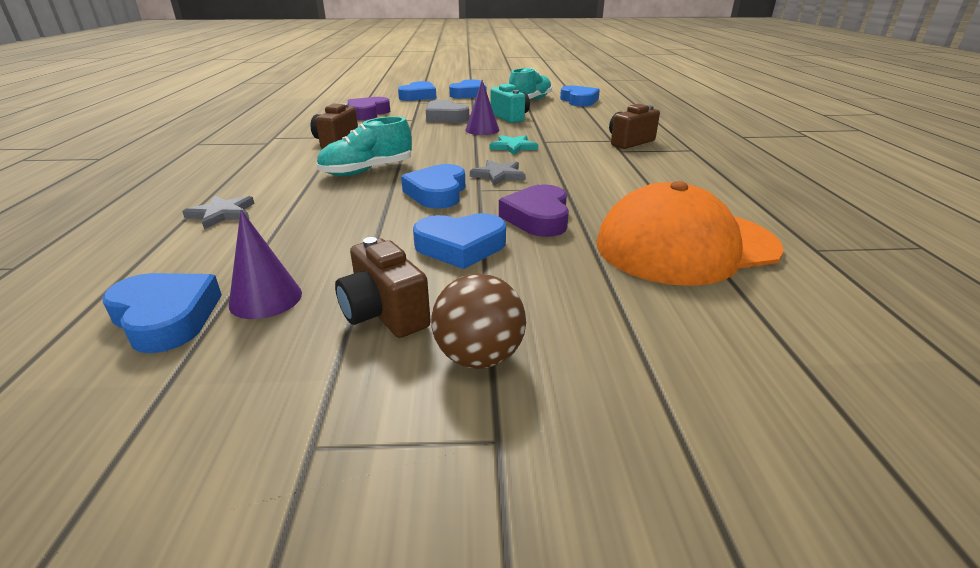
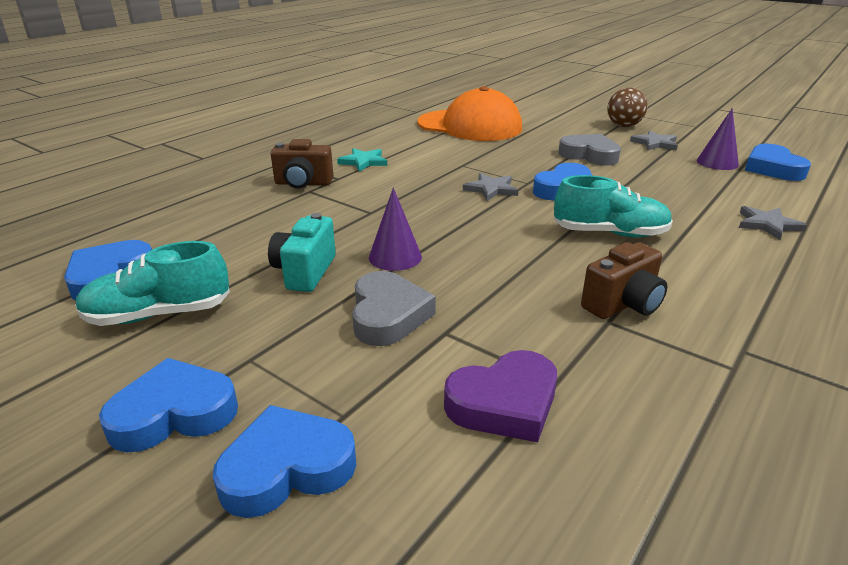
camera: 140 degrees left, 0 degrees up
brown camera [335,237,431,338] -> grey star [630,130,678,151]
blue heart [413,213,506,269] -> grey heart [558,134,621,166]
turquoise star [489,135,538,155] -> turquoise star moved to [337,148,387,172]
purple heart [499,185,569,237] -> none

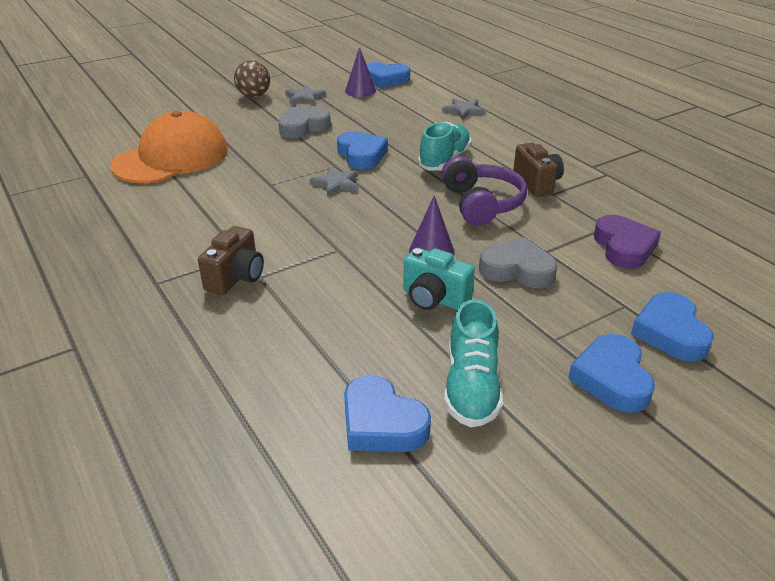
camera: 70 degrees left, 5 degrees up
turquoise star [337,148,387,172] -> none
none -> purple headphones [441,156,527,226]

